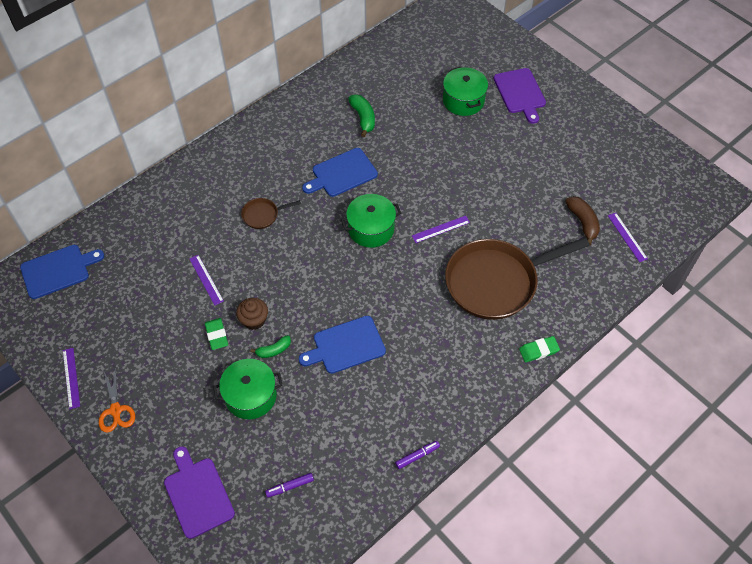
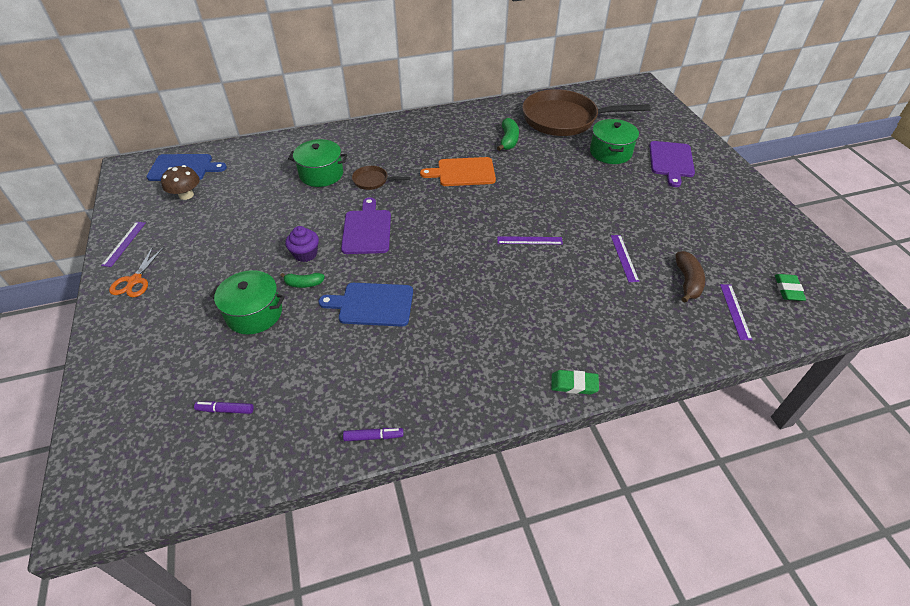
camera: 25 degrees right, 10 degrees down
purple cutting board [164,446,235,539] -> purple cutting board moved to [341,197,391,254]
purple ruler [190,255,224,305] -> purple ruler moved to [611,235,639,282]
green eraser [205,318,228,350] -> green eraser moved to [775,274,806,301]
brown cupcake [236,298,268,330] -> purple cupcake [285,226,319,262]
blue cutting board [302,148,378,197] -> orange cutting board [420,157,496,186]
green pot [341,194,401,248] -> green pot moved to [288,139,347,187]
brown pan [445,237,590,320] -> brown pan moved to [522,89,651,136]
none -> brown mushroom [161,165,200,200]

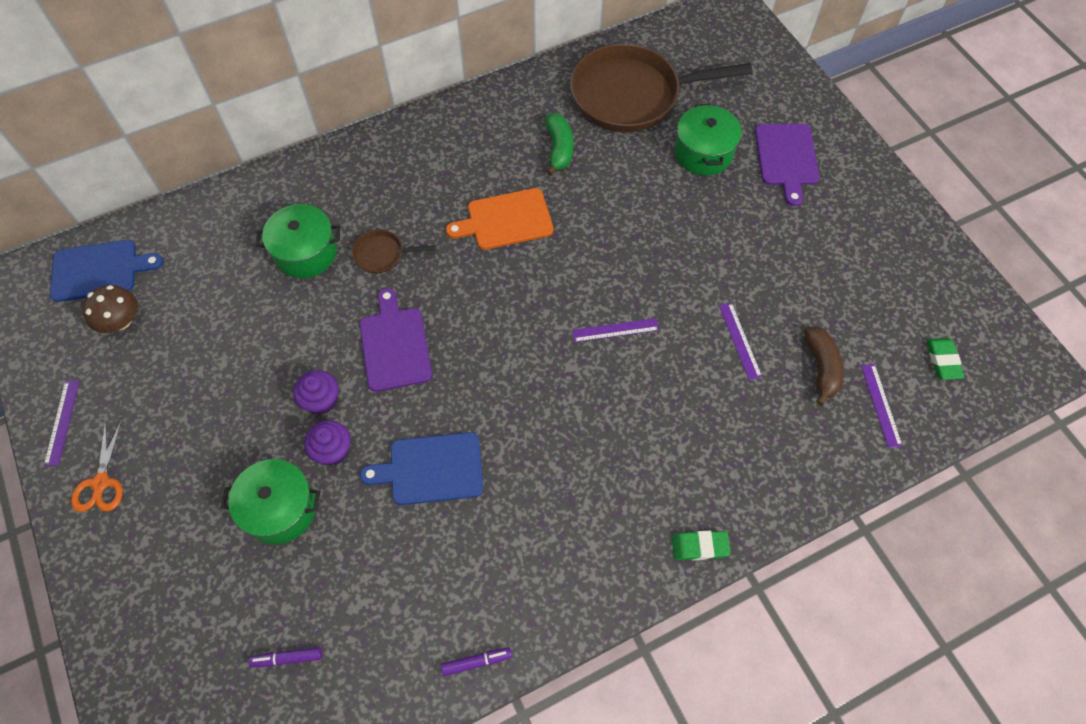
camera: 10 degrees left, 15 degrees up
green banana [280,273,325,288] -> purple cupcake [304,420,351,466]

